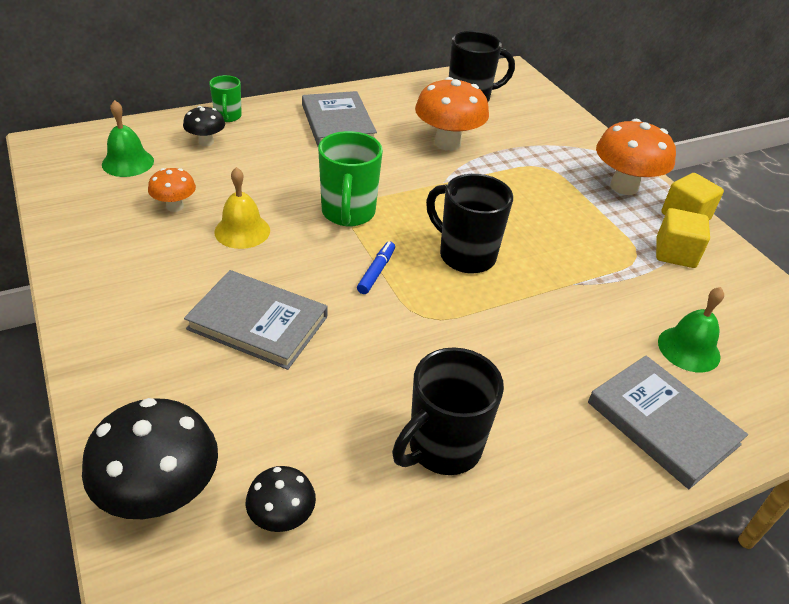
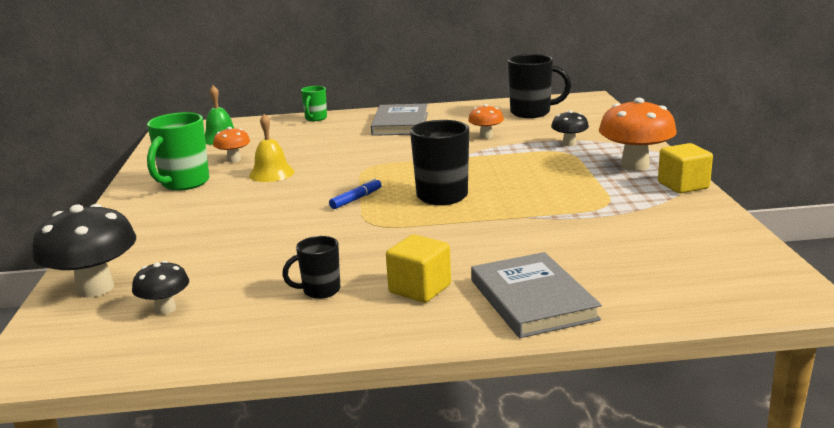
camera: 25 degrees right, 20 degrees down
black mushroom [183,106,225,146] -> black mushroom moved to [551,110,589,146]
grey book [184,270,328,370] -> none
green mug [318,131,383,226] -> green mug moved to [147,112,209,191]
black mug [392,347,504,475] -> black mug [282,236,340,299], size x0.57
orange mushroom [415,77,489,151] -> orange mushroom [468,104,504,139], size x0.54
yellow cube [656,208,710,268] -> yellow cube moved to [386,234,451,303]
green bell [658,287,724,373] -> none

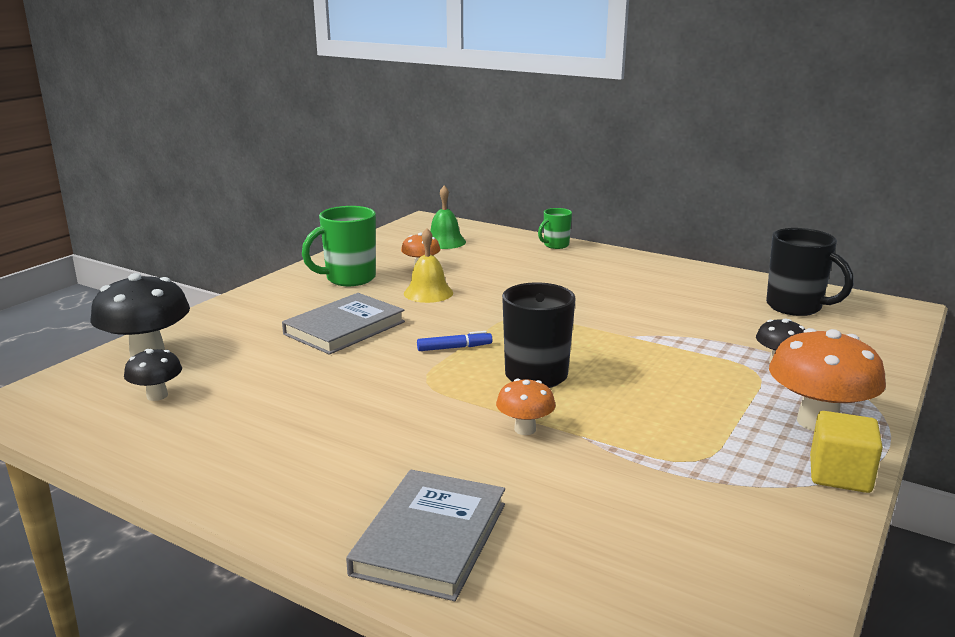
camera: 35 degrees right, 0 degrees up
black mug [282,236,340,299] -> none
grey book [371,104,428,136] -> grey book moved to [282,293,405,355]
yellow cube [386,234,451,303] -> none
orange mushroom [468,104,504,139] -> orange mushroom moved to [496,379,556,435]

